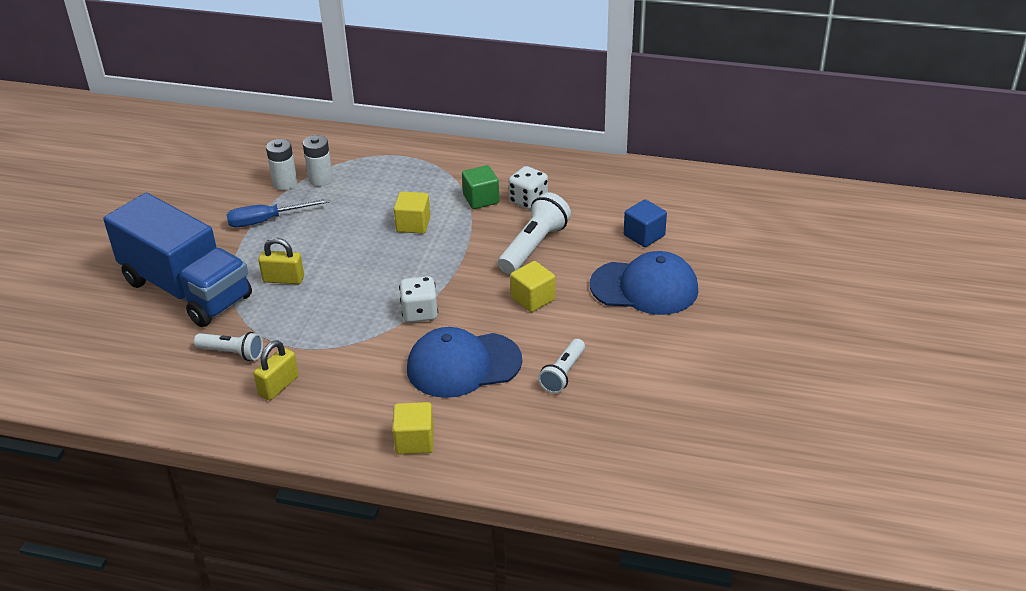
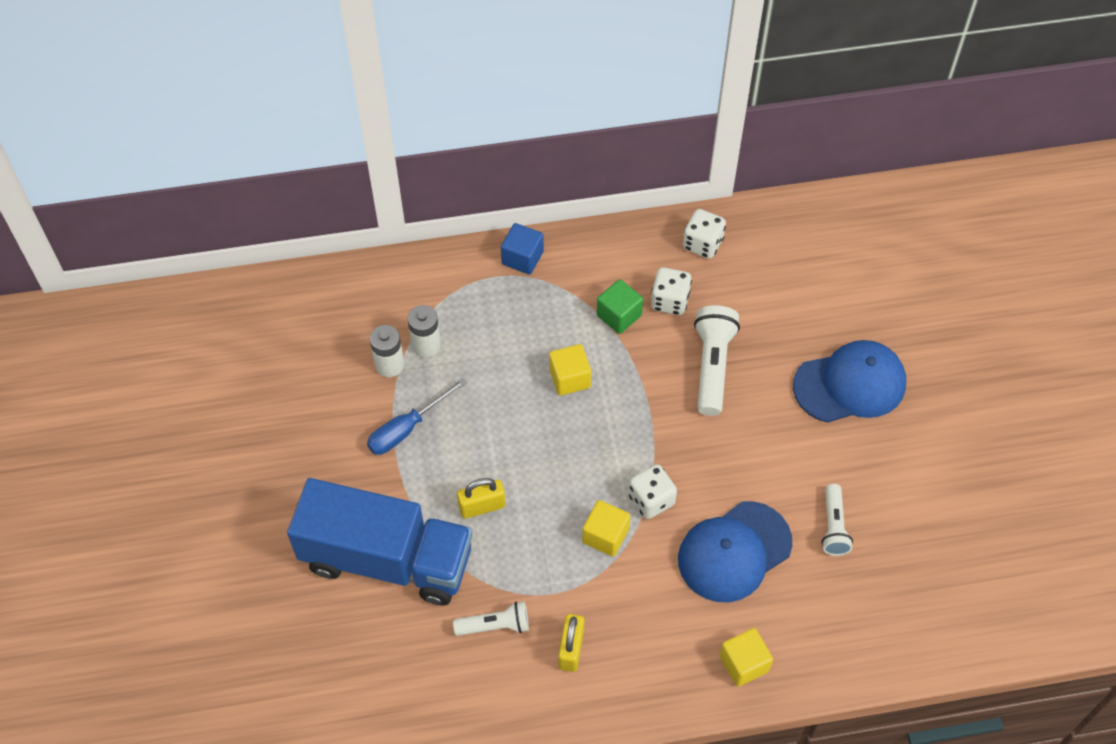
camera: 25 degrees left, 20 degrees up
yellow cube [510,261,555,312] -> yellow cube moved to [582,500,630,557]
blue cube [624,199,667,247] -> blue cube moved to [501,223,544,275]
none -> white dice [683,209,726,259]

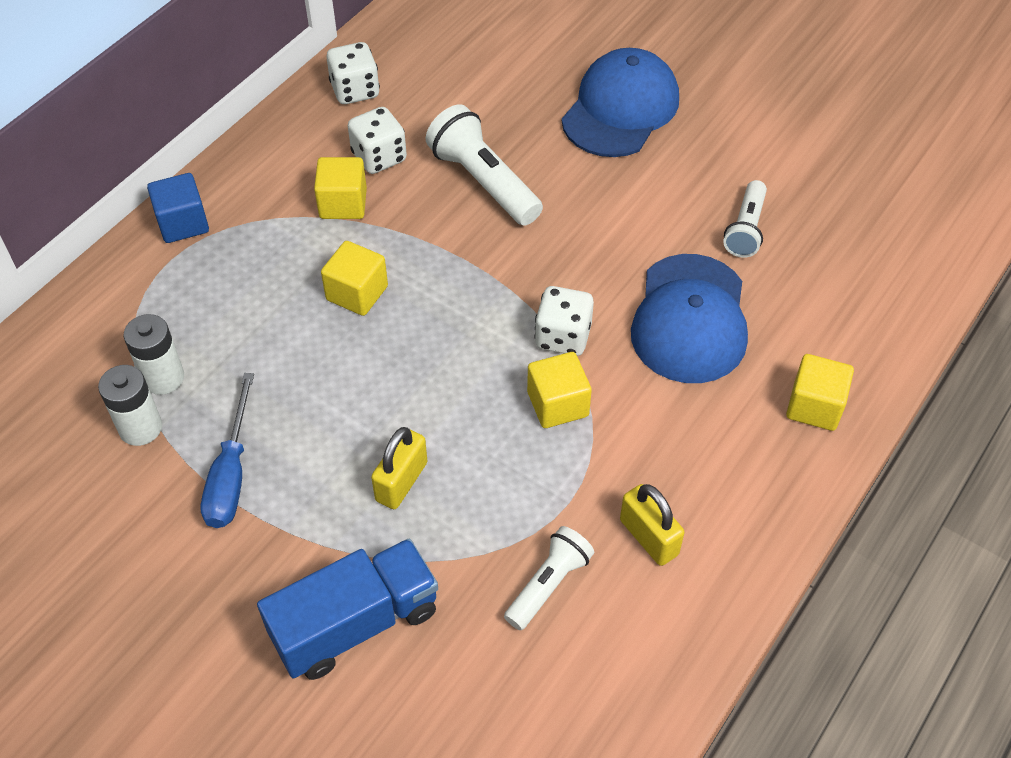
camera: 45 degrees left, 5 degrees down
blue truck [287,478,473,605] -> blue truck [257,539,438,680], size x0.64
green cube [597,279,643,334] -> yellow cube [314,157,367,219]
white flashlight [821,484,853,556] -> white flashlight turned 60 degrees clockwise [723,180,767,258]

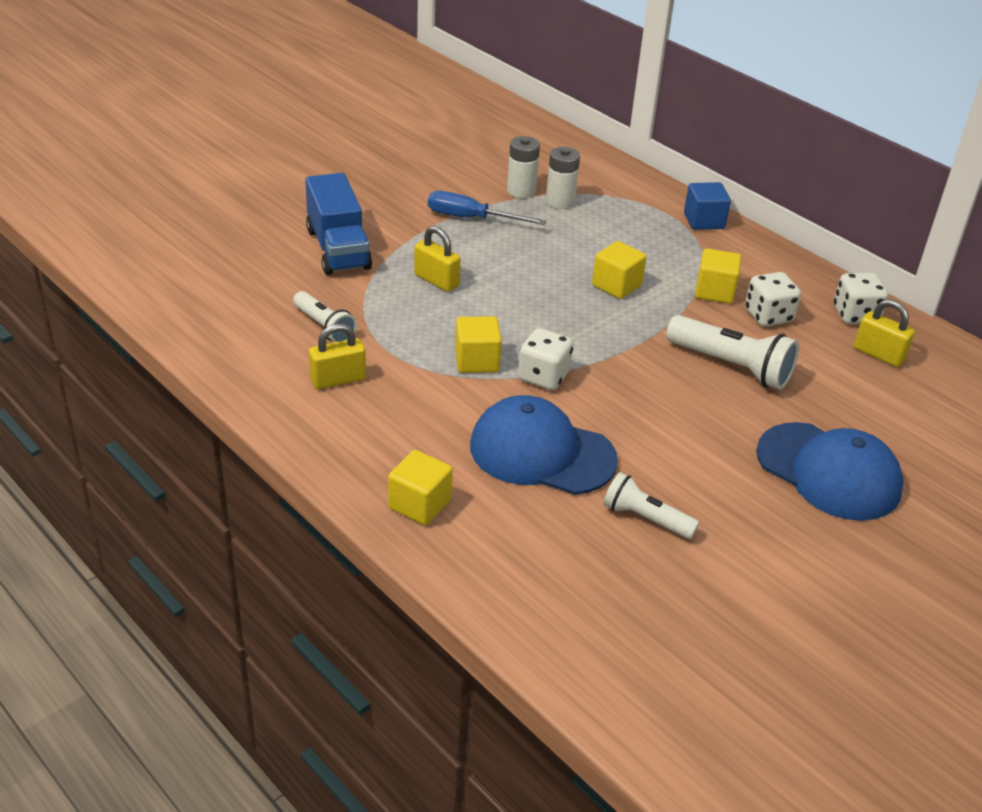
camera: 100 degrees right, 15 degrees down
white flashlight [425,104,543,226] -> white flashlight turned 60 degrees clockwise [666,315,799,390]
none -> yellow padlock [854,299,915,367]

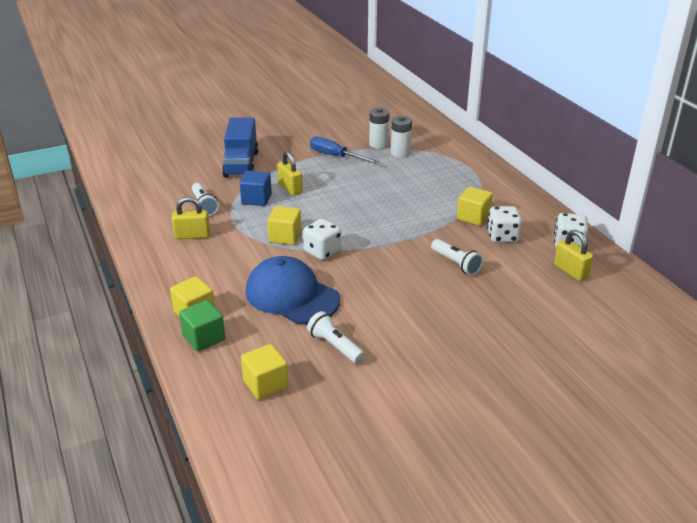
camera: 20 degrees right, 5 degrees down
yellow cube [592,241,647,299] -> yellow cube moved to [241,344,289,400]
white flashlight [666,315,799,390] -> white flashlight [431,239,483,275], size x0.63
blue cube [684,182,731,230] -> blue cube moved to [240,171,272,206]
blue cap [756,422,903,521] -> none
none -> green cube [179,300,225,351]

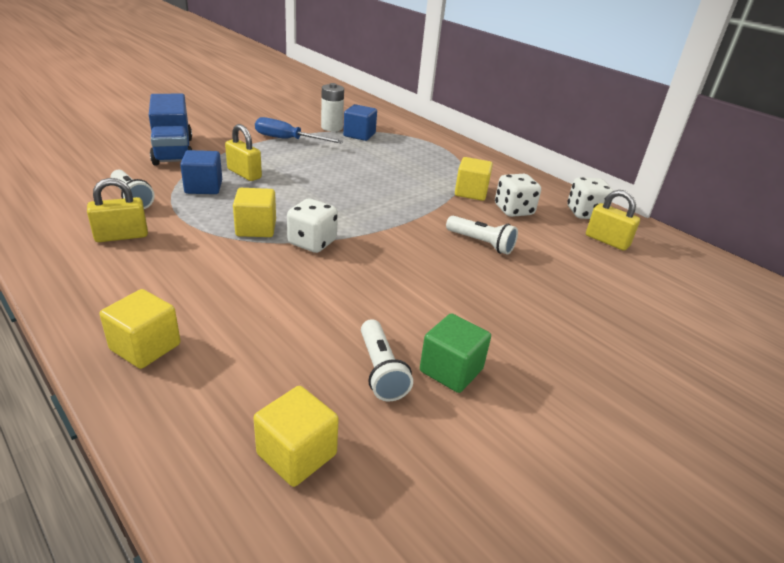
camera: 20 degrees left, 0 degrees up
green cube [179,300,225,351] -> green cube moved to [420,313,491,393]
blue cap [246,256,340,324] -> none
white flashlight [307,311,365,364] -> white flashlight turned 135 degrees counterclockwise [361,319,413,401]
white battery [391,116,412,158] -> blue cube [343,104,377,141]

